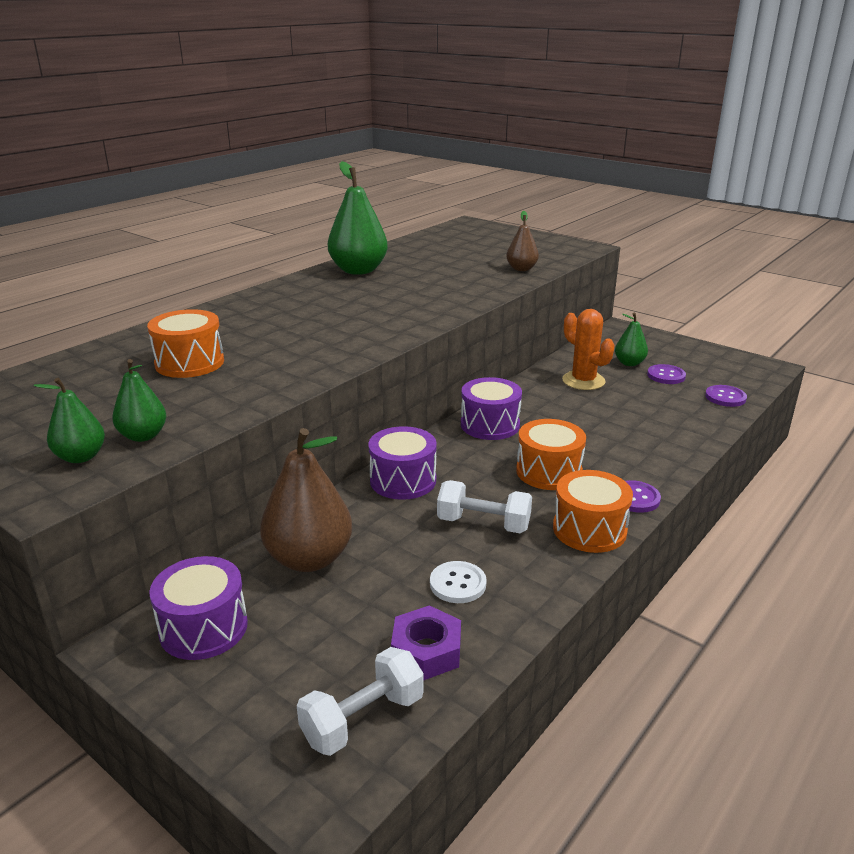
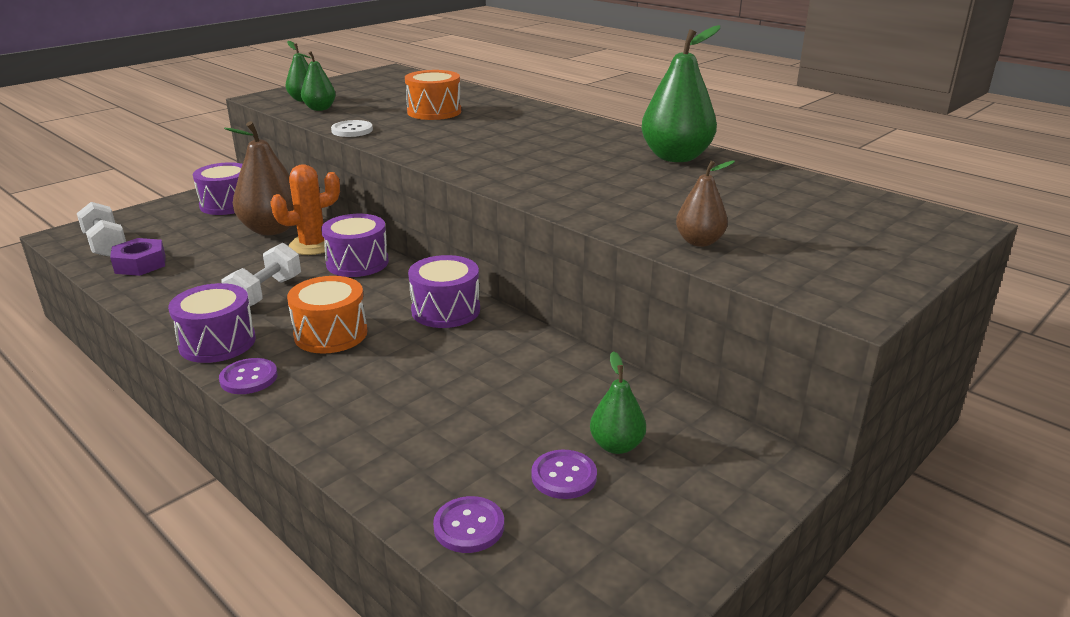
camera: 95 degrees right, 0 degrees up
white button [430,561,487,603] -> white button moved to [331,120,373,137]
orange drum [553,470,633,553] -> purple drum [168,283,256,363]
orange cactus [562,309,615,390] -> orange cactus moved to [270,164,340,255]

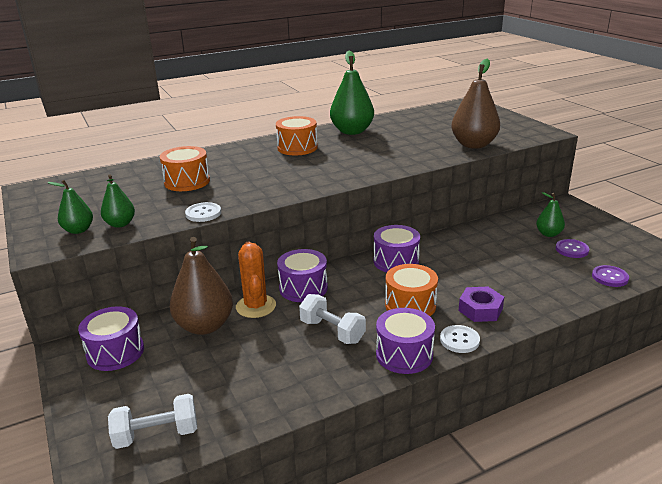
camera: 70 degrees left, 0 degrees up
purple nut [110,238,165,276] -> purple nut moved to [458,287,504,322]
purple button [219,358,278,394] -> white button [440,325,480,353]
brown pear [676,161,735,247] -> brown pear [451,59,500,149], size x1.84
none -> orange drum [276,116,318,155]

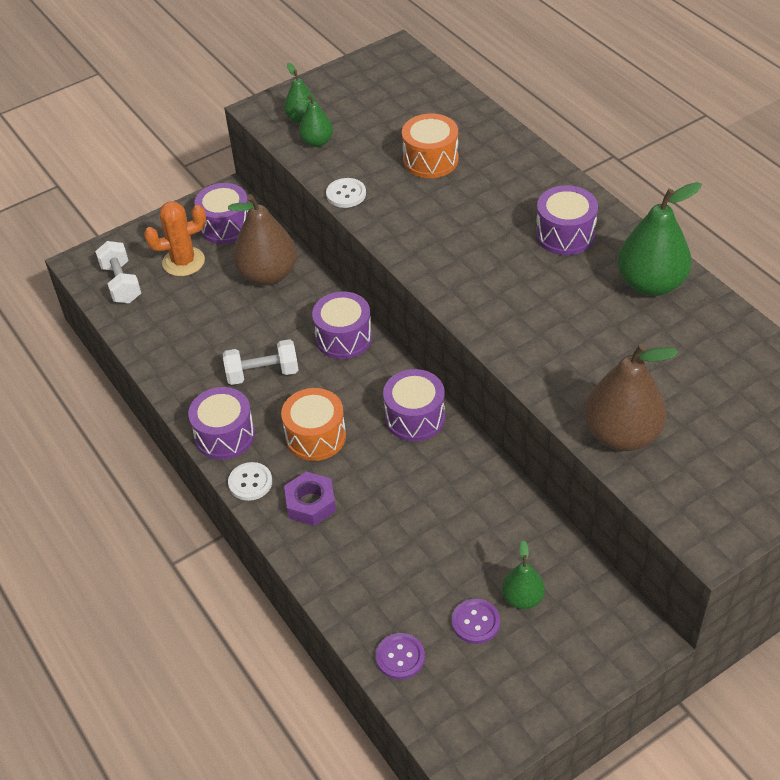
camera: 85 degrees right, 20 degrees up
orange cactus [236,241,276,318] -> orange cactus moved to [144,201,206,276]
orange drum [276,116,318,155] -> purple drum [536,185,598,255]
white dumbbell [299,294,366,344] -> white dumbbell turned 45 degrees clockwise [223,339,299,385]

